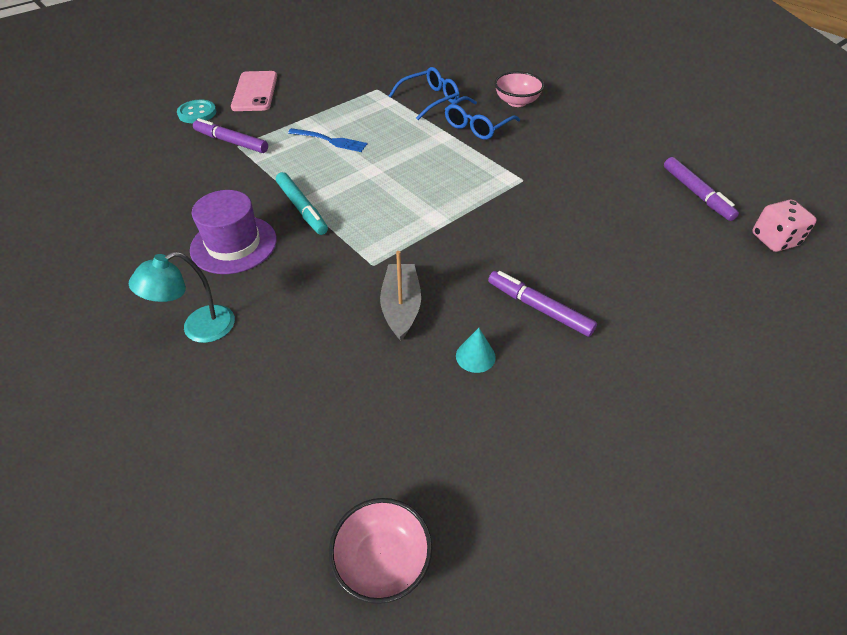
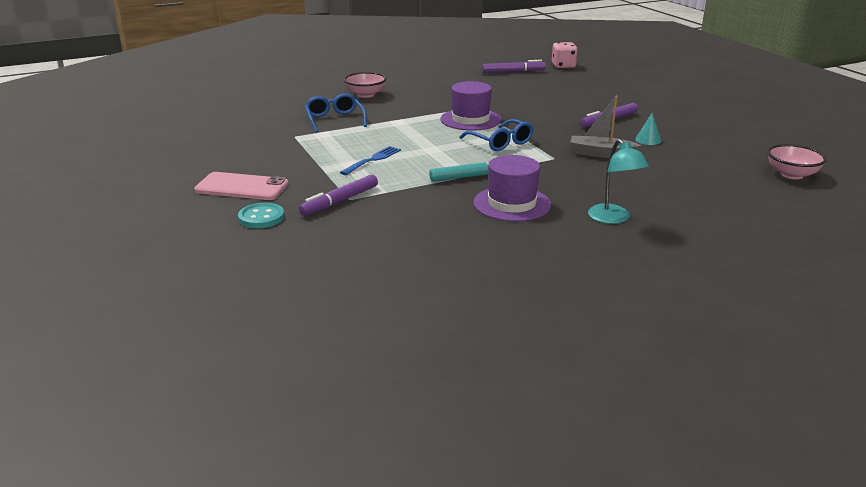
camera: 75 degrees left, 20 degrees down
blue glasses [445,96,520,140] -> blue glasses moved to [459,119,533,151]
none -> purple hat [441,81,501,131]

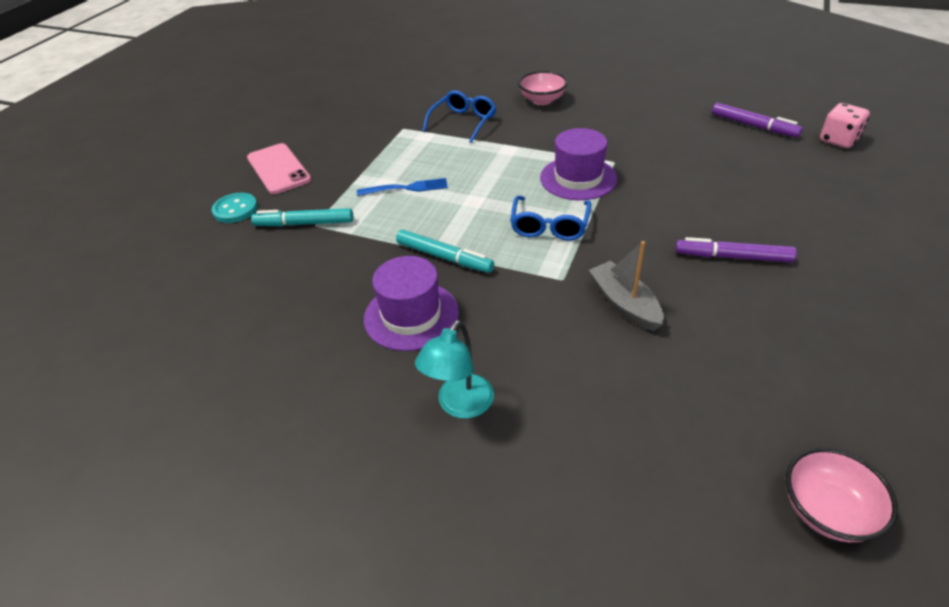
camera: 50 degrees right, 15 degrees up
purple marker [299,174,378,216] -> turquoise marker [251,208,353,226]
turquoise cone [635,113,661,145] -> none

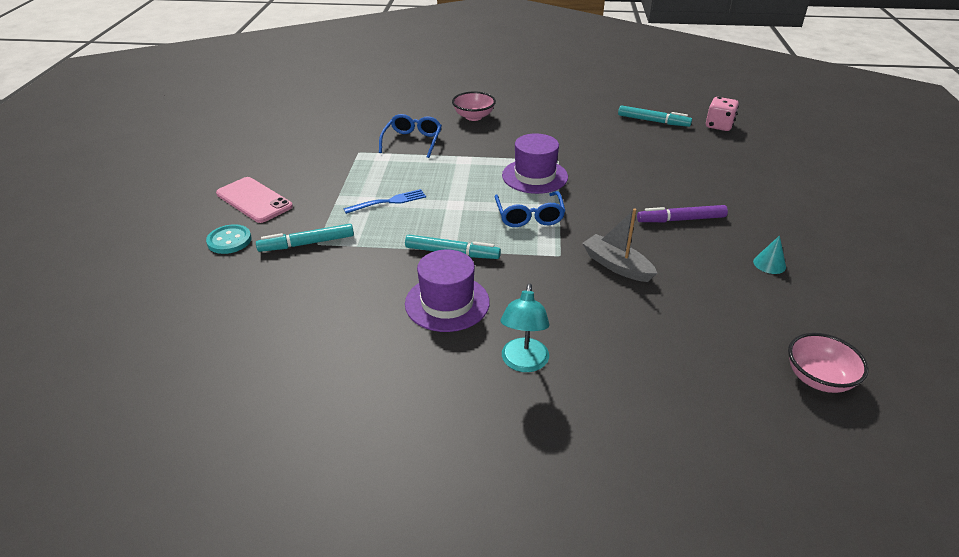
camera: 20 degrees left, 5 degrees down
purple marker [712,103,803,137] -> turquoise marker [618,105,692,127]
none -> turquoise cone [753,235,786,274]

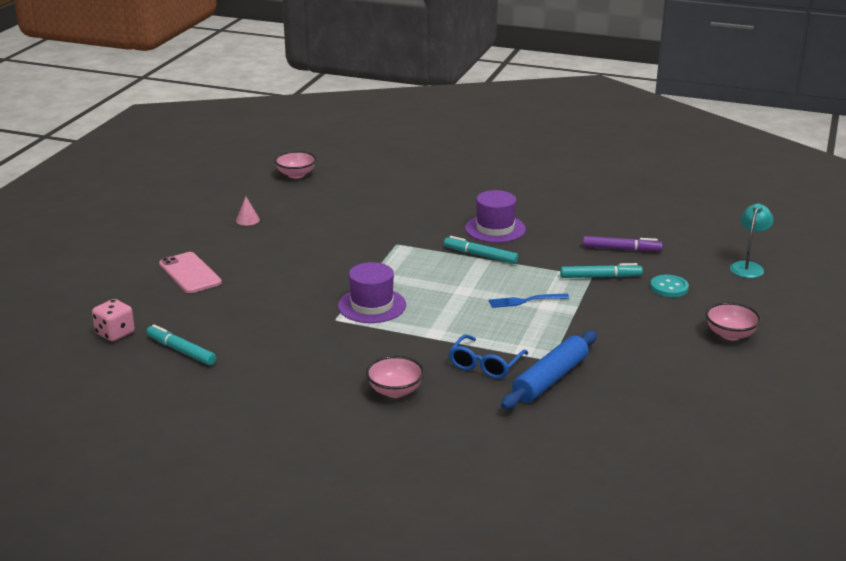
camera: 165 degrees left, 10 degrees down
pink phone [216,177,293,223] -> pink phone moved to [159,252,222,293]
blue glasses [494,191,565,227] -> none
turquoise lamp [501,284,549,372] -> turquoise lamp moved to [730,203,774,278]
grey boat [582,209,657,282] -> none
purple marker [637,205,728,222] -> purple marker moved to [583,236,662,251]
turquoise cone [753,235,786,274] -> pink cone [236,197,260,226]
none -> blue rolling pin [501,331,597,409]
none -> pink bowl [705,302,761,340]

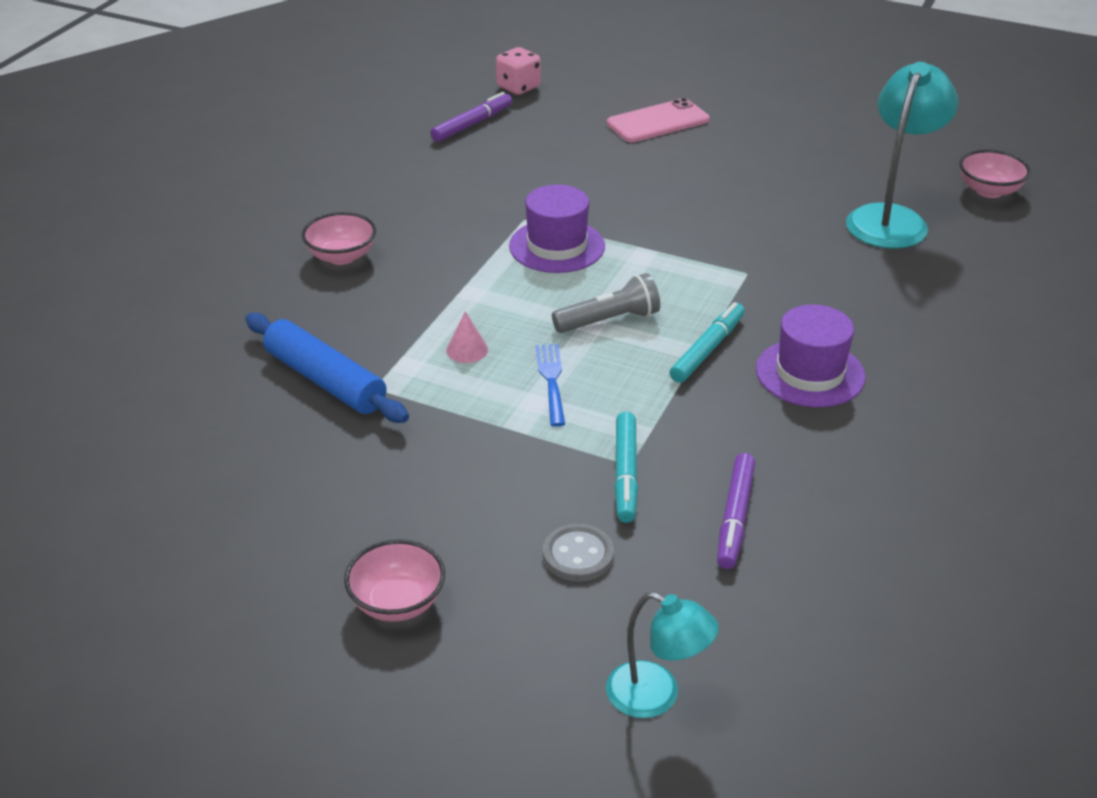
camera: 95 degrees right, 10 degrees up
turquoise marker [147,324,216,365] -> purple marker [430,92,512,142]
pink cone [236,197,260,226] -> pink cone moved to [446,311,488,363]
blue glasses [449,334,528,379] -> none
turquoise button [650,275,689,297] -> grey button [543,524,614,581]
none -> grey flashlight [552,273,660,333]
none -> turquoise lamp [846,62,958,249]

